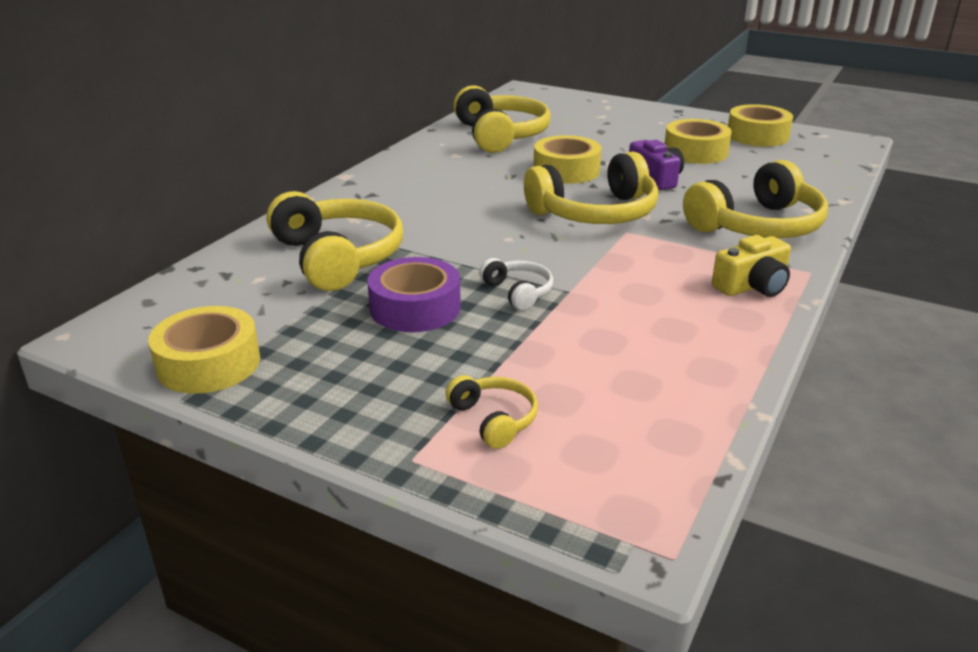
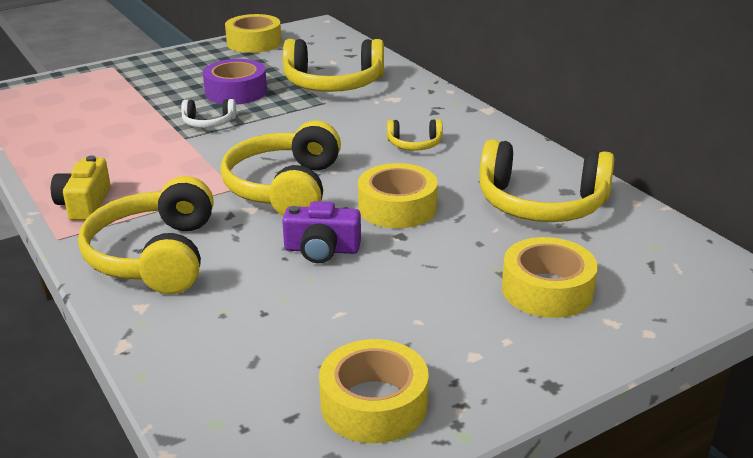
camera: 120 degrees right, 0 degrees up
yellow headphones [445,375,538,449] -> yellow headphones moved to [387,119,443,150]
yellow tape [665,119,732,164] -> yellow tape moved to [502,237,598,318]

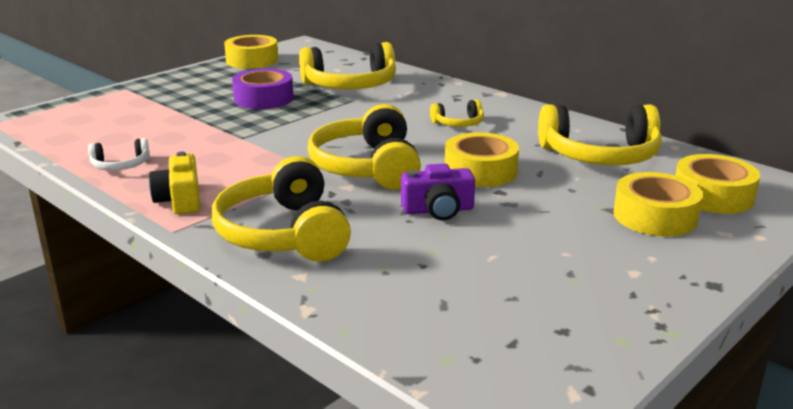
camera: 15 degrees left, 5 degrees down
white headphones [181,99,236,128] -> white headphones moved to [88,138,150,171]
yellow tape [319,339,429,443] -> yellow tape moved to [675,154,760,214]

